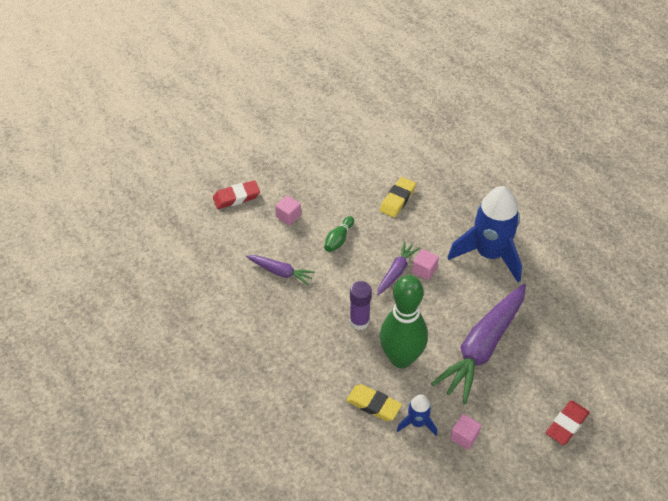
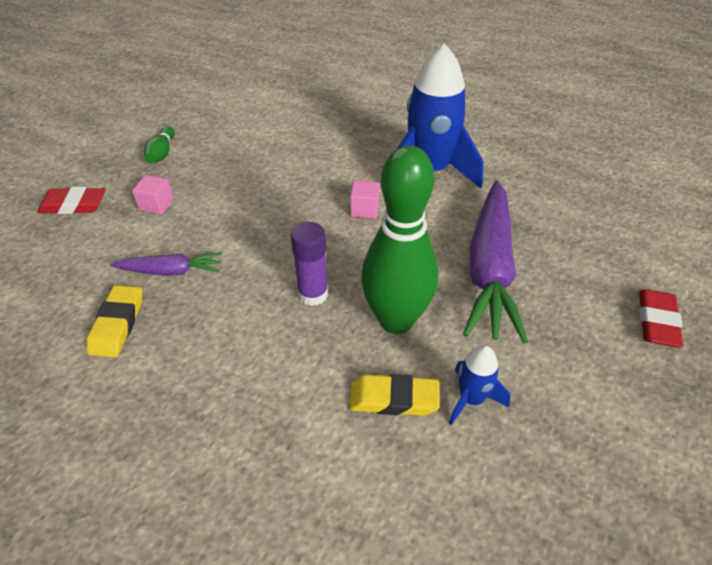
camera: 25 degrees left, 5 degrees down
red eraser [213,180,260,209] -> red eraser turned 45 degrees clockwise [37,187,106,214]
green bowling pin [324,216,354,252] -> green bowling pin moved to [144,126,175,164]
purple carrot [377,241,420,295] -> none
yellow eraser [380,177,416,218] -> yellow eraser moved to [87,285,142,357]
pink cube [450,414,481,450] -> none

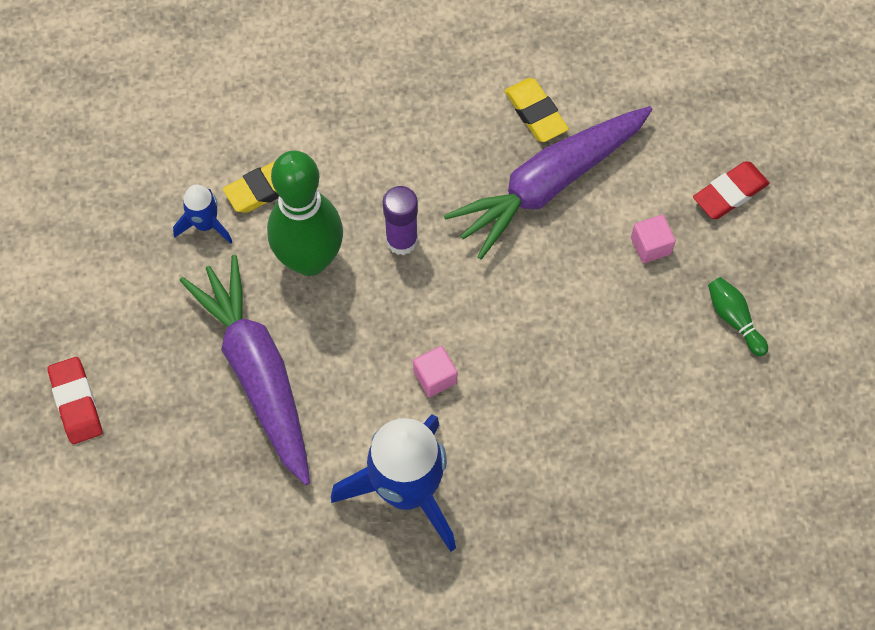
camera: 145 degrees right, 20 degrees up
purple carrot [110,253,222,276] -> purple carrot [444,106,652,259], size x2.04

